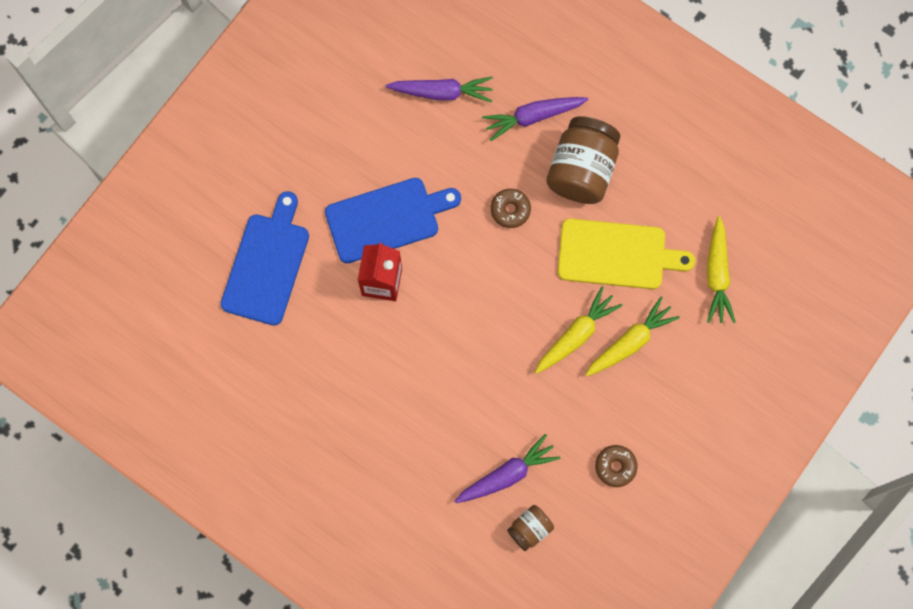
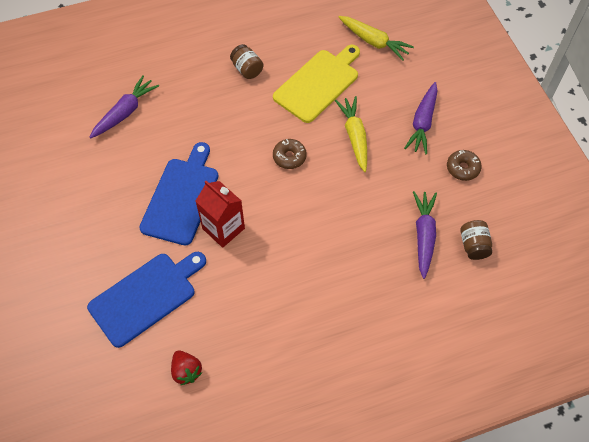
camera: 55 degrees left, 15 degrees down
blue cutting board [221,191,309,325] -> blue cutting board turned 90 degrees clockwise [87,252,206,348]
purple carrot [482,97,588,141] -> purple carrot moved to [404,82,438,154]
brown donut [491,189,531,228] -> brown donut moved to [273,139,307,169]
brown jar [546,116,620,204] -> brown jar [230,44,264,79], size x0.51
yellow carrot [585,297,680,376] -> none
none -> red strawberry [171,351,202,385]

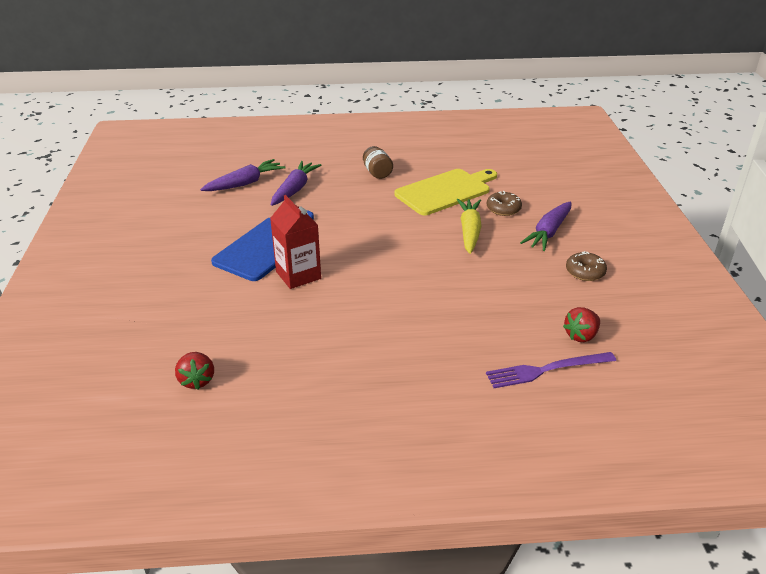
camera: 15 degrees right, 25 degrees down
blue cutting board [87,252,206,348] -> none
brown donut [273,139,307,169] -> brown donut moved to [487,191,522,216]
yellow carrot [339,16,414,61] -> none
purple carrot [413,191,437,279] -> purple carrot moved to [271,161,321,206]
brown jar [460,220,492,260] -> red strawberry [563,307,600,342]
none -> purple fork [486,352,616,388]

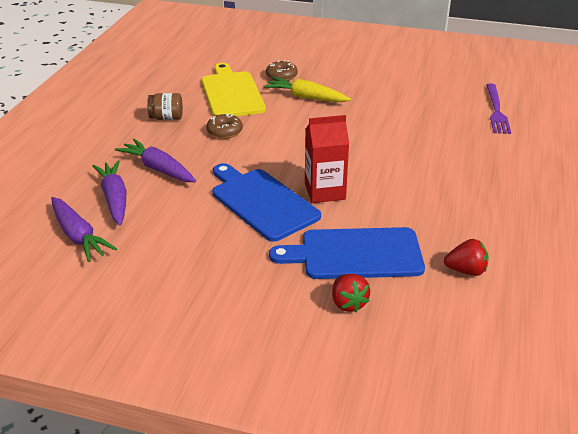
camera: 70 degrees left, 0 degrees up
purple carrot [520,201,571,251] -> purple carrot moved to [51,197,117,262]
red strawberry [563,307,600,342] -> red strawberry moved to [332,274,370,312]
brown donut [566,251,607,281] -> brown donut moved to [206,114,243,139]
none -> blue cutting board [269,227,425,279]

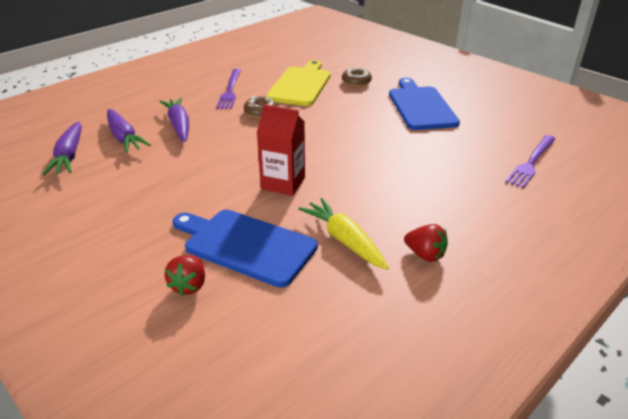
camera: 30 degrees right, 0 degrees up
purple carrot [92,160,127,225] -> purple carrot turned 135 degrees clockwise [107,109,151,153]
brown jar [147,93,183,120] -> purple fork [216,69,241,109]
blue cutting board [212,163,321,242] -> blue cutting board moved to [389,78,460,130]
yellow carrot [263,77,351,102] -> yellow carrot moved to [298,198,389,270]
red strawberry [444,239,489,276] -> red strawberry moved to [404,224,448,262]

